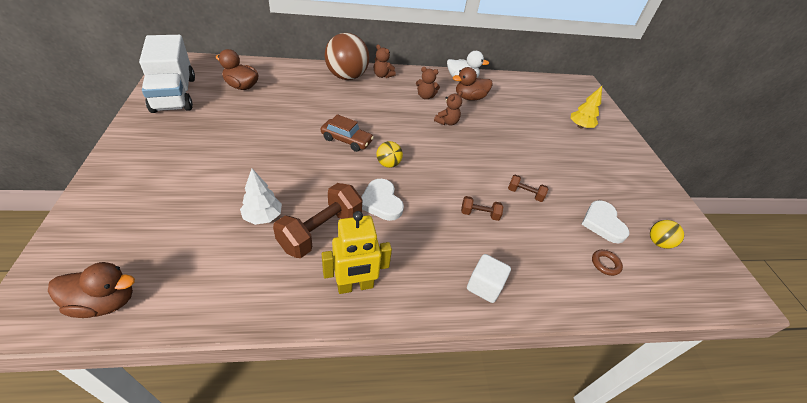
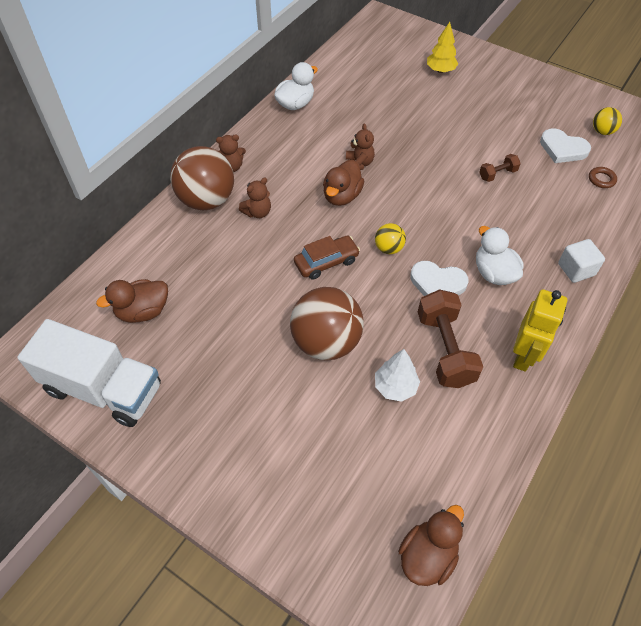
camera: 45 degrees left, 10 degrees up
brown teddy bear [416,67,440,99] -> brown teddy bear moved to [239,178,271,218]
brown duck [453,67,493,101] -> brown duck moved to [323,160,364,206]
brown dumbbell [461,196,503,221] -> none
none -> brown ball [290,287,364,360]
none -> white duck [476,226,524,285]

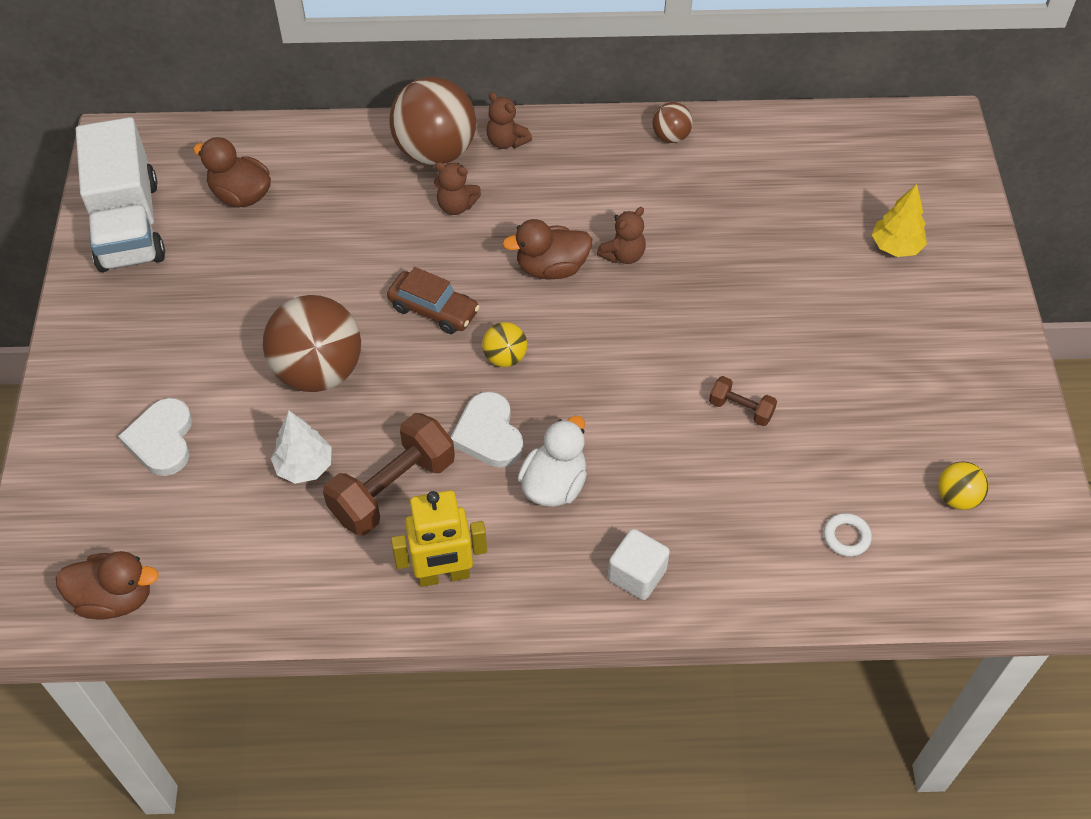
camera: 55 degrees right, 0 degrees up
white duck [274,62,318,110] -> brown ball [652,102,693,143]
white heart [540,128,591,163] -> white heart moved to [118,398,192,476]
brown ring [589,167,617,188] -> white ring [823,513,872,557]

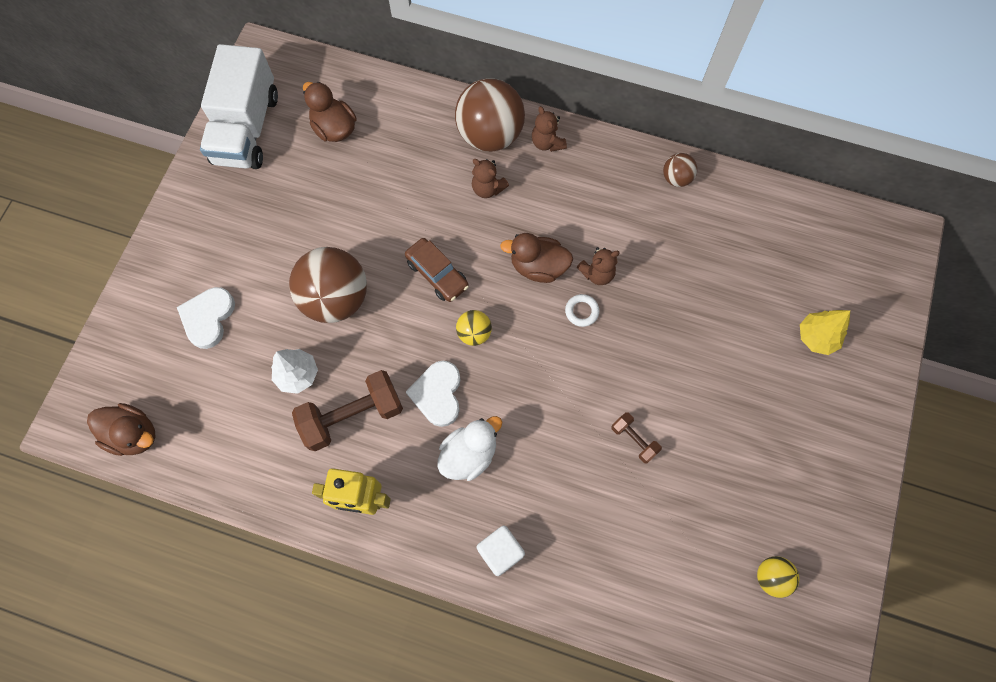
camera: 20 degrees right, 15 degrees up
white ring [823,513,872,557] -> white ring moved to [565,294,600,327]

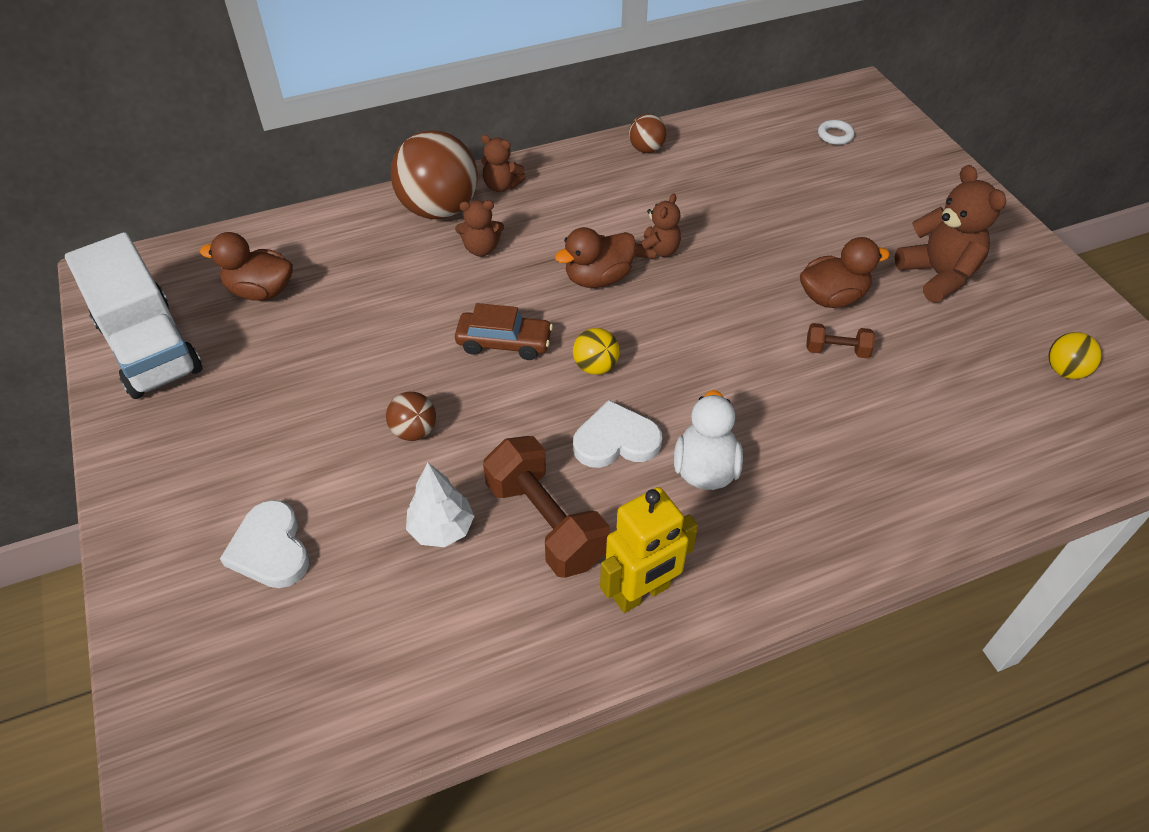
camera: 40 degrees left, 20 degrees down
brown duck [87,403,155,456] -> brown duck moved to [800,237,890,308]
brown ball [289,247,367,323] -> brown ball [386,392,436,441], size x0.48
brown dumbbell [292,370,403,451] -> brown dumbbell turned 60 degrees counterclockwise [483,436,610,578]
white heart [406,361,461,427] -> white heart turned 120 degrees clockwise [573,400,662,468]
white cube [477,526,525,576] -> none
white ring [565,294,600,327] -> white ring moved to [818,120,855,145]
yellow tree [800,310,850,355] -> none
none -> brown teddy bear [895,165,1006,303]

